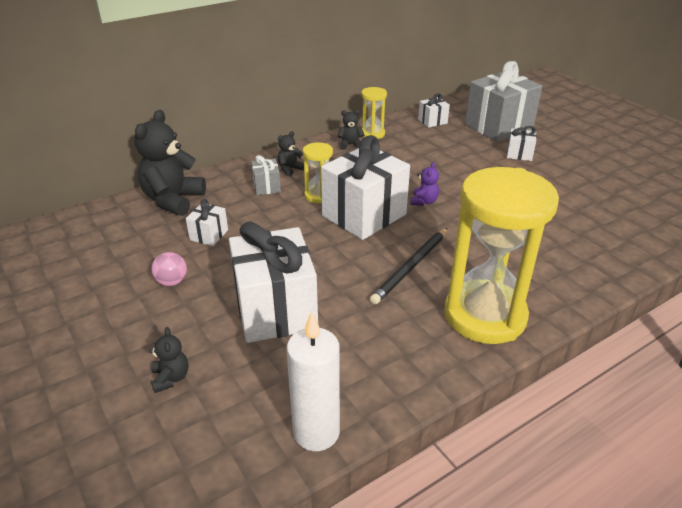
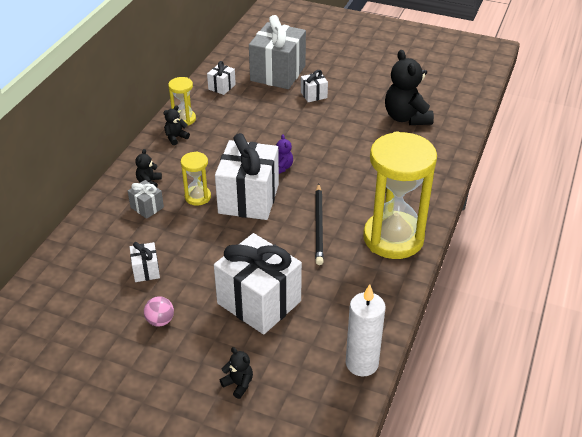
camera: 35 degrees left, 5 degrees up
black teddy bear [134,110,206,216] -> black teddy bear moved to [385,50,434,125]

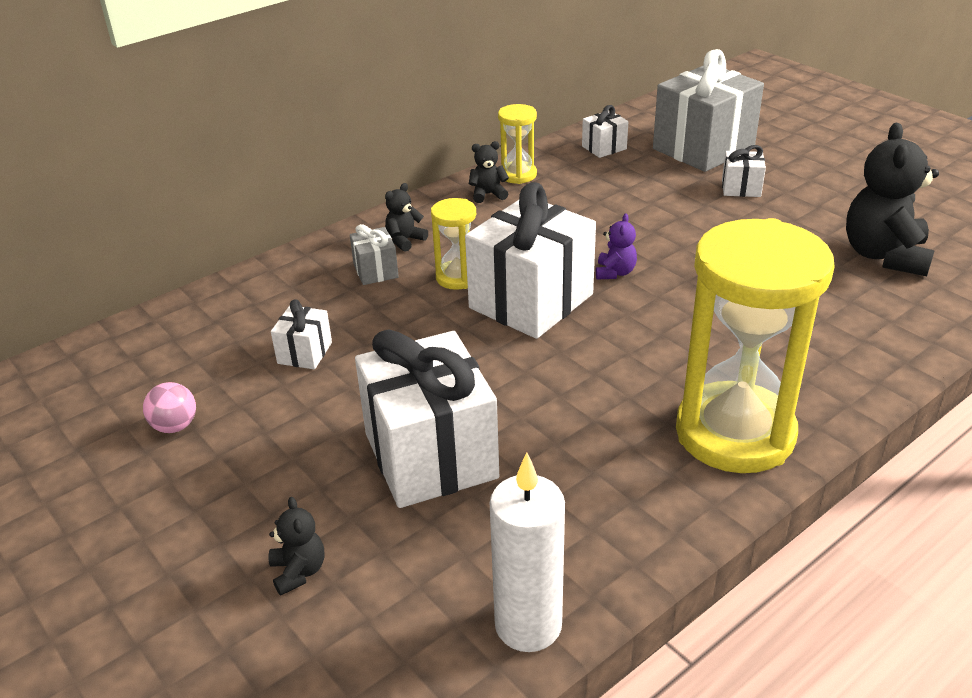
camera: 30 degrees right, 5 degrees down
pink ball [144,296,174,327] -> pink ball moved to [143,382,196,433]
black pencil [315,183,324,265] -> none

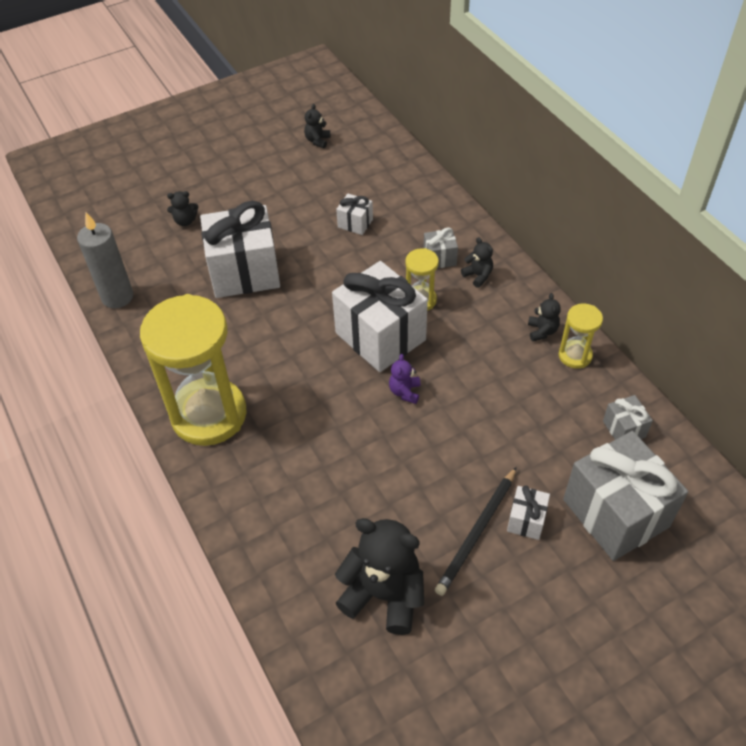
camera: 100 degrees right, 15 degrees up
pink ball [143,382,196,433] -> none
white candle [490,453,565,652] -> grey candle [77,212,133,308]
white gift [582,105,628,158] -> grey gift [603,395,653,440]
purple teddy bear [596,213,637,280] -> purple teddy bear turned 75 degrees clockwise [389,354,421,404]
none -> black teddy bear [304,104,330,149]
none -> black pencil [435,467,517,596]

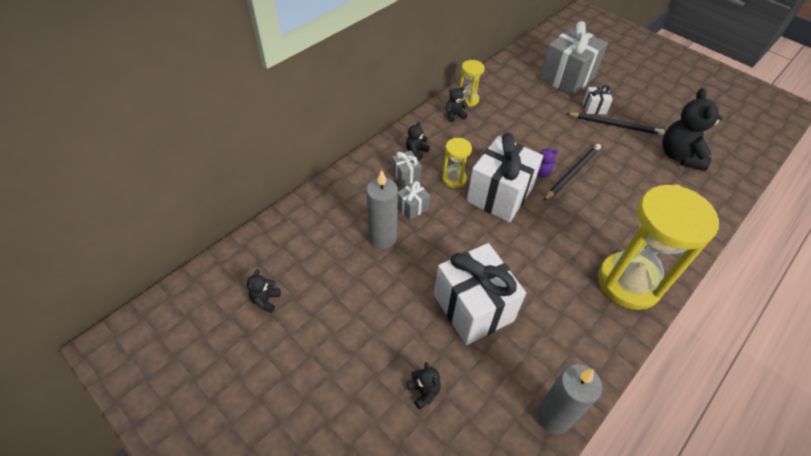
camera: 110 degrees left, 0 degrees up
black teddy bear [304,104,330,149] -> black teddy bear turned 105 degrees clockwise [247,269,281,313]
white gift [336,193,373,235] -> grey candle [366,170,398,249]
grey gift [603,395,653,440] -> grey gift moved to [398,181,430,220]
none -> black pencil [544,144,601,201]

